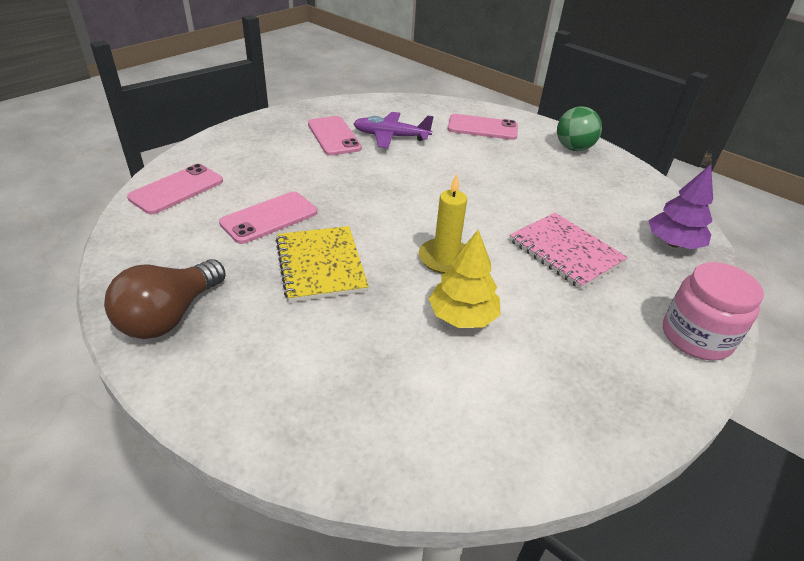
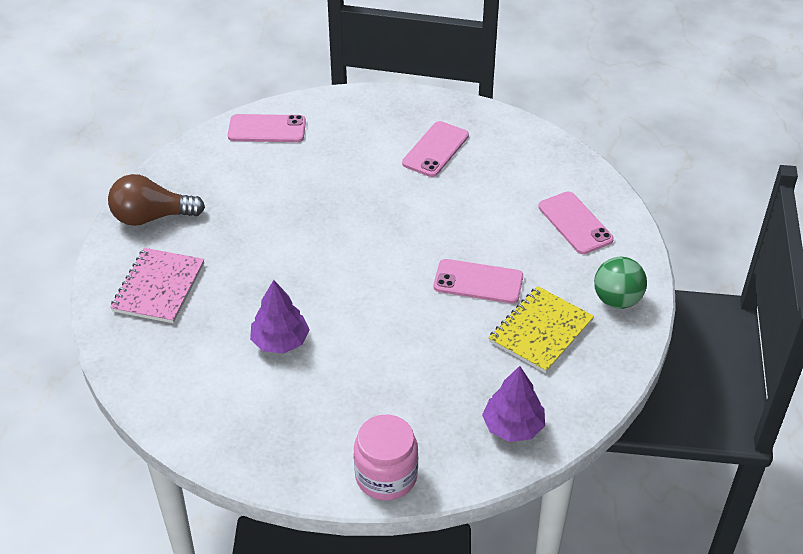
camera: 55 degrees right, 5 degrees up
pink phone [219,192,317,244] -> pink phone moved to [434,259,523,303]
yellow notebook [276,226,369,302] -> yellow notebook moved to [489,286,594,373]
purple plane [353,112,434,148] -> none
yellow candle [419,174,467,274] -> none
yellow tree [429,230,501,328] -> purple tree [250,280,310,354]
pink notebook [509,213,628,289] -> pink notebook moved to [110,248,204,323]

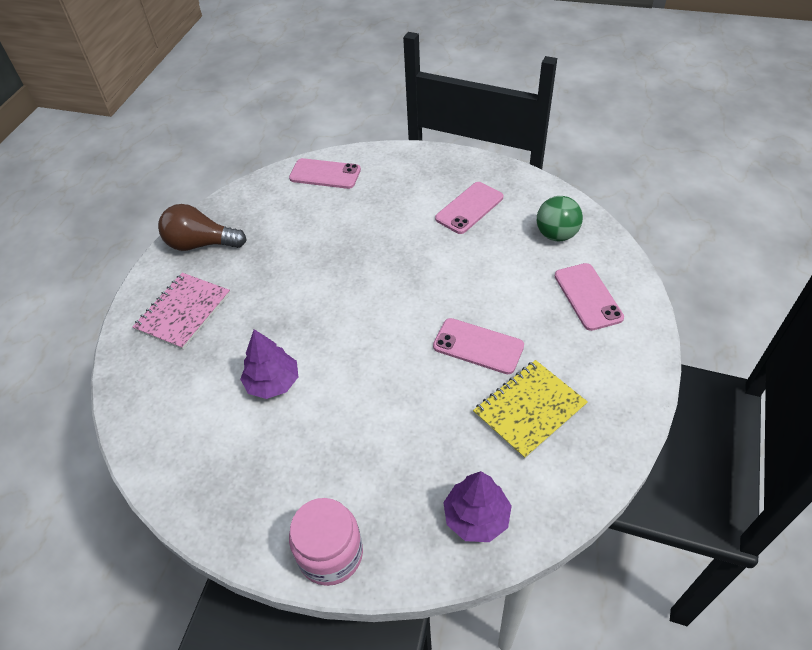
camera: 15 degrees right, 5 degrees up
green ball [594,257,647,309] -> green ball moved to [537,196,583,241]

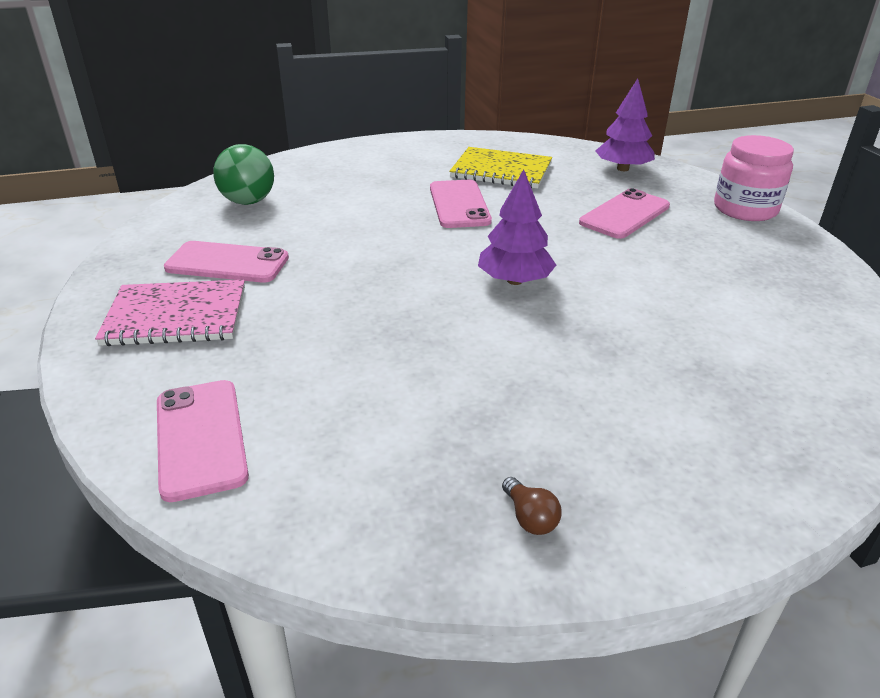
camera: 125 degrees left, 15 degrees down
pink notebook [133,273,230,350] -> pink notebook moved to [95,279,245,346]
brown light bulb [158,204,247,251] -> brown light bulb [502,477,562,535], size x0.40
purple tree [240,329,298,399] -> purple tree moved to [478,169,556,285]
pink phone [555,263,624,331] -> pink phone moved to [579,188,670,239]

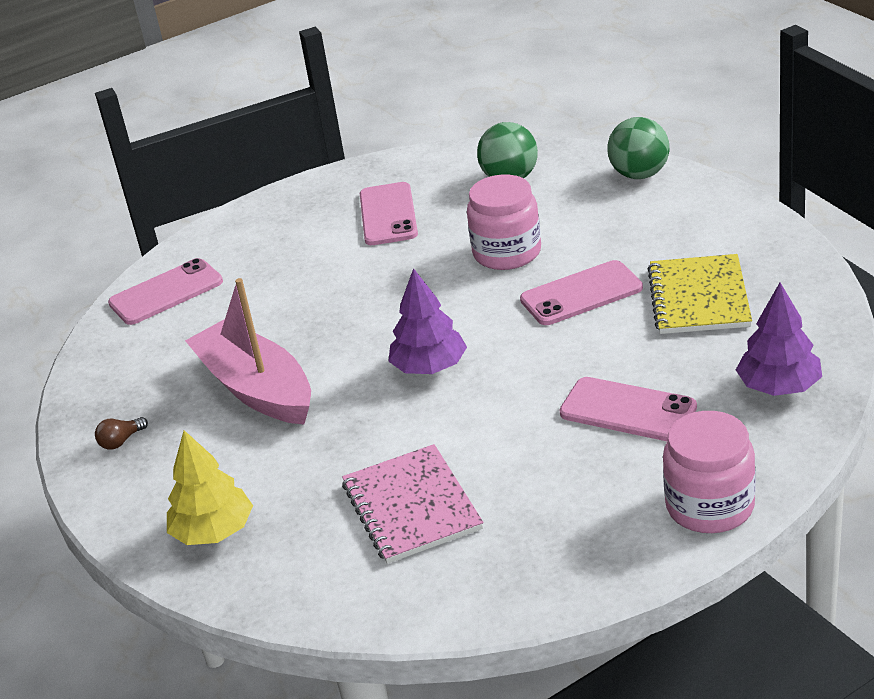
camera: 80 degrees right, 0 degrees up
pink notebook [95,279,245,346] -> pink notebook moved to [342,444,483,564]
none -> yellow tree [167,430,253,545]
none -> pink boat [185,278,311,424]
none -> pink jar [467,175,541,270]
none -> green ball [607,117,669,179]

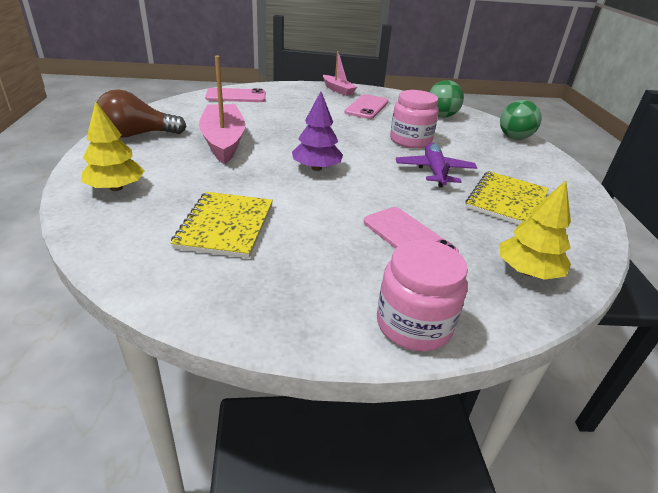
camera: 20 degrees right, 0 degrees up
brown light bulb [95,417,148,450] -> brown light bulb [97,89,187,138], size x2.47
pink notebook [342,444,483,564] -> yellow notebook [171,192,273,258]
pink phone [520,260,643,325] -> purple plane [396,143,477,187]
purple tree [736,283,822,396] -> yellow tree [500,181,571,280]
none -> pink boat [323,51,357,96]

